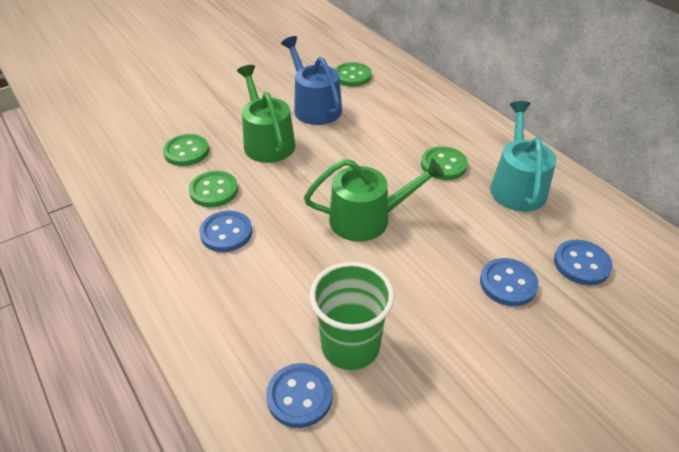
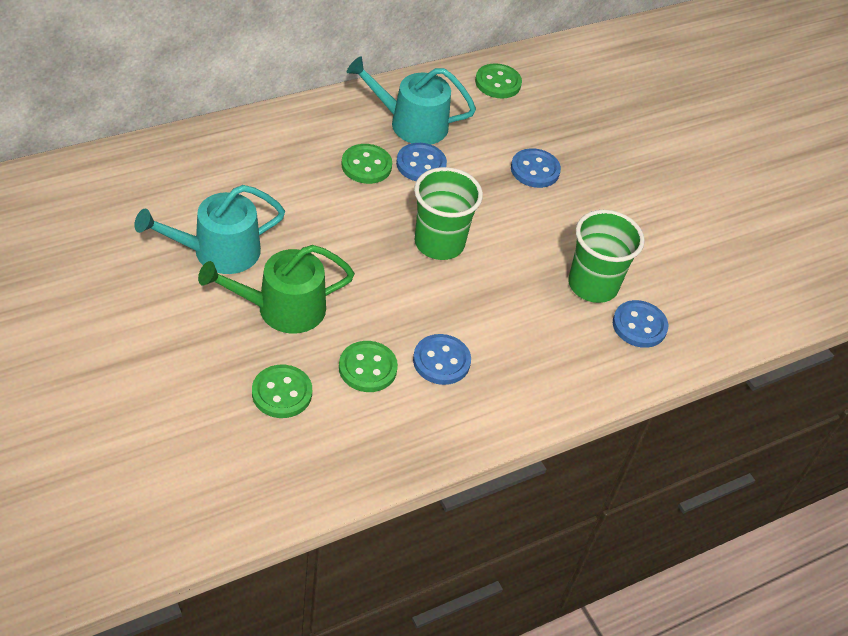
camera: 90 degrees left, 5 degrees up
blue watering can [281,36,342,125] -> turquoise watering can [135,185,285,274]
green watering can [304,158,445,242] -> green cup [414,167,483,260]
green button [335,62,372,87] -> green button moved to [475,63,522,99]
blue button [554,240,613,285] -> blue button moved to [396,143,447,181]

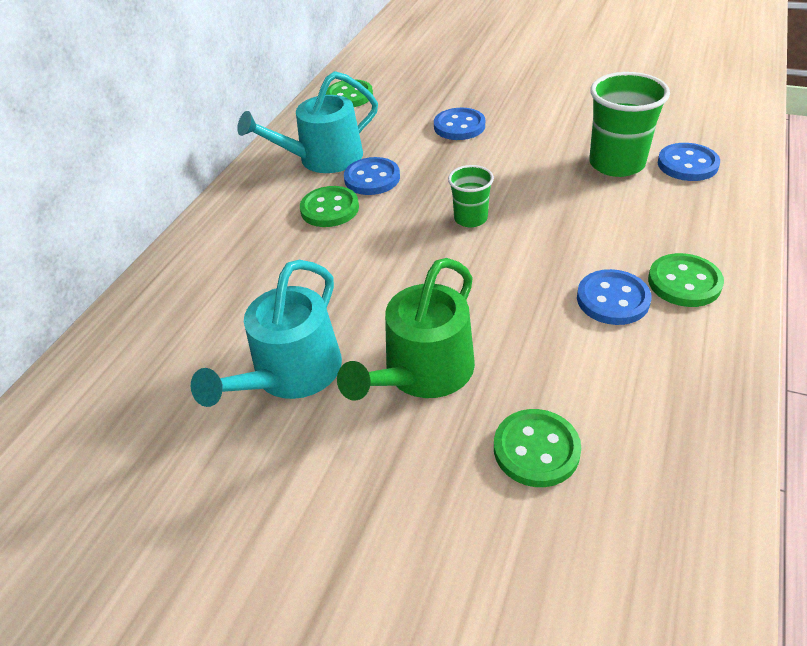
camera: 30 degrees left, 5 degrees down
green button [339,341,398,392] -> green button moved to [648,253,724,307]
green cup [414,167,483,260] -> green cup [448,165,494,227], size x0.57

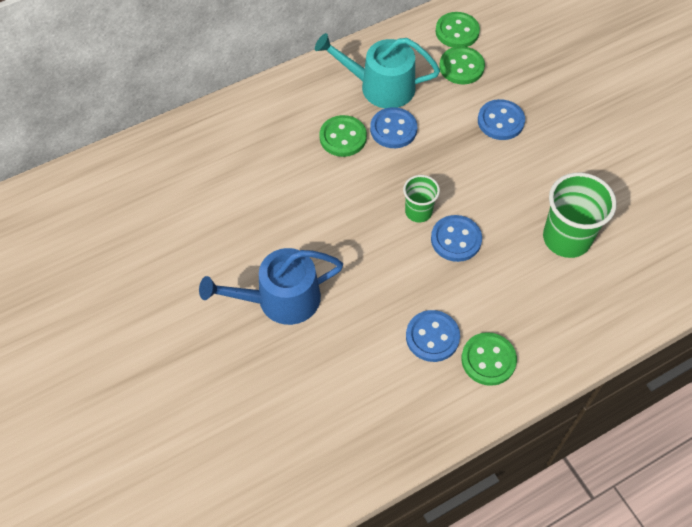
camera: 35 degrees right, 15 degrees up
turquoise watering can [191,260,342,407] -> none
green watering can [337,258,475,400] -> blue watering can [199,248,343,325]
green button [494,409,581,487] -> green button moved to [439,46,485,84]
blue button [658,143,720,181] -> blue button moved to [431,215,482,262]

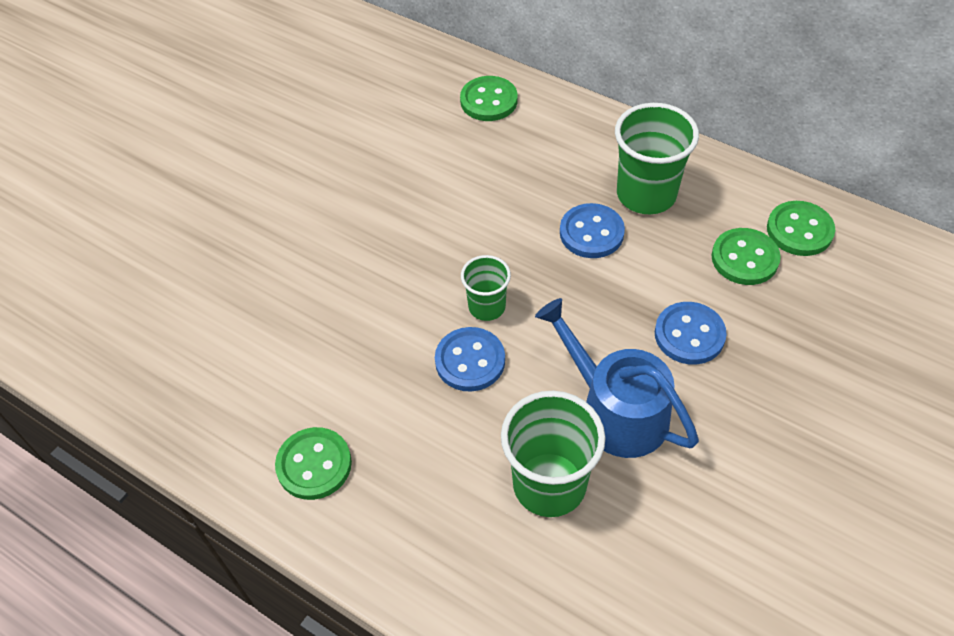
camera: 65 degrees right, 5 degrees down
blue watering can [199,248,343,325] -> blue watering can moved to [535,298,699,458]
turquoise watering can [315,33,440,108] -> green cup [615,103,699,214]
green button [319,115,367,157] -> green button moved to [460,76,518,121]
blue button [406,310,460,362] -> none

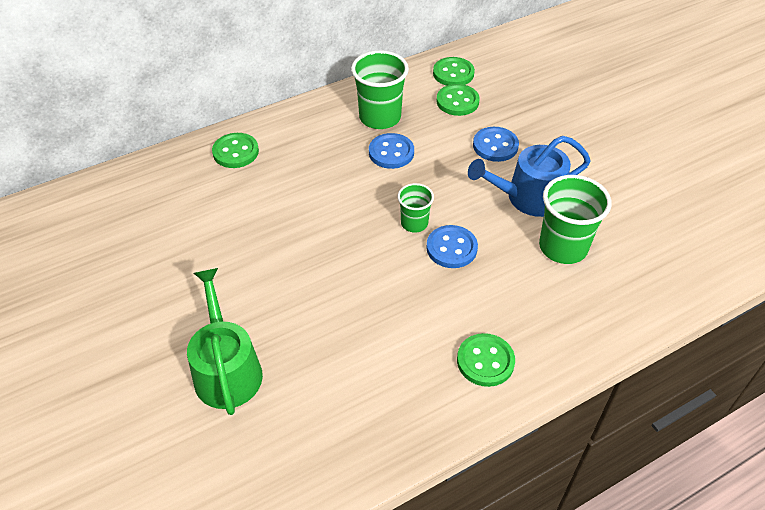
camera: 65 degrees left, 5 degrees down
none -> green watering can [187,268,263,415]

